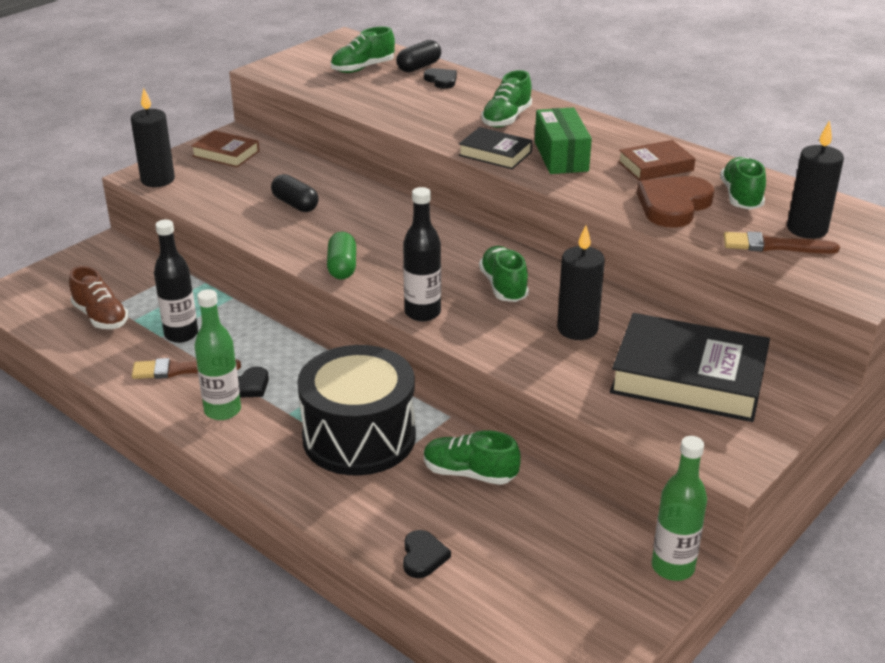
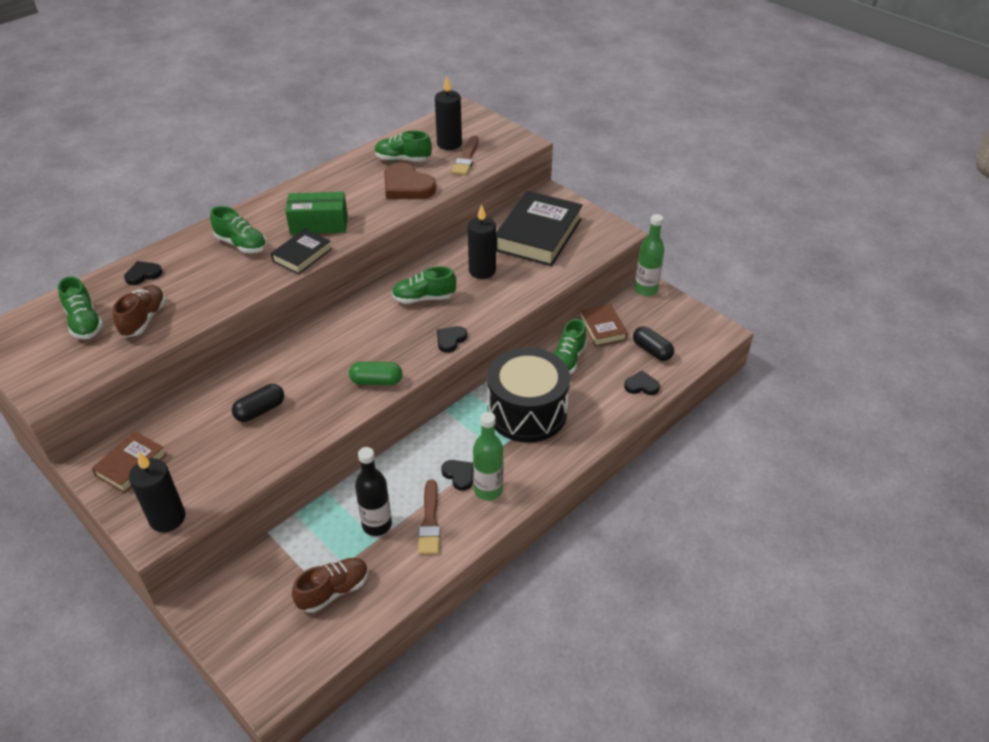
camera: 85 degrees left, 10 degrees up
black capsule [397,40,441,72] -> black capsule moved to [633,326,674,361]
black bottle [403,187,441,321] -> black heart [437,326,467,353]
brown book [618,140,696,181] -> brown book moved to [580,304,627,346]
none -> brown shoe [112,285,166,338]

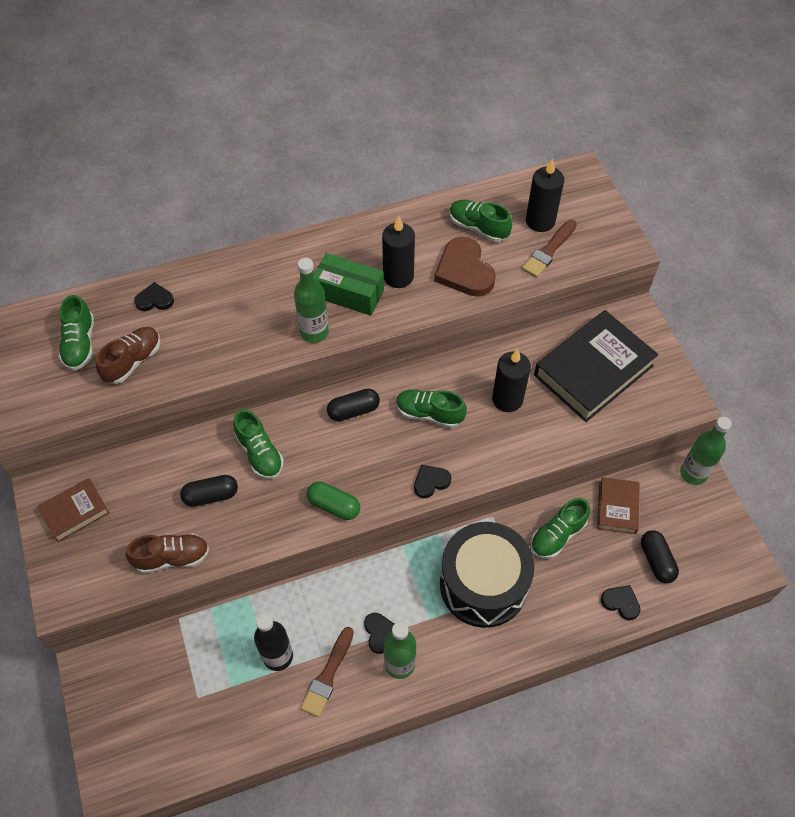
camera: 25 degrees right, 15 degrees up
black candle [129,452,186,532] -> black candle moved to [382,216,415,288]
green shoe [210,206,267,253] -> green shoe moved to [233,409,284,479]
black book [271,229,332,274] -> green bottle [294,258,329,343]
brown shoe [292,558,369,613] -> brown shoe moved to [126,533,209,574]
none -> black capsule [327,389,380,421]

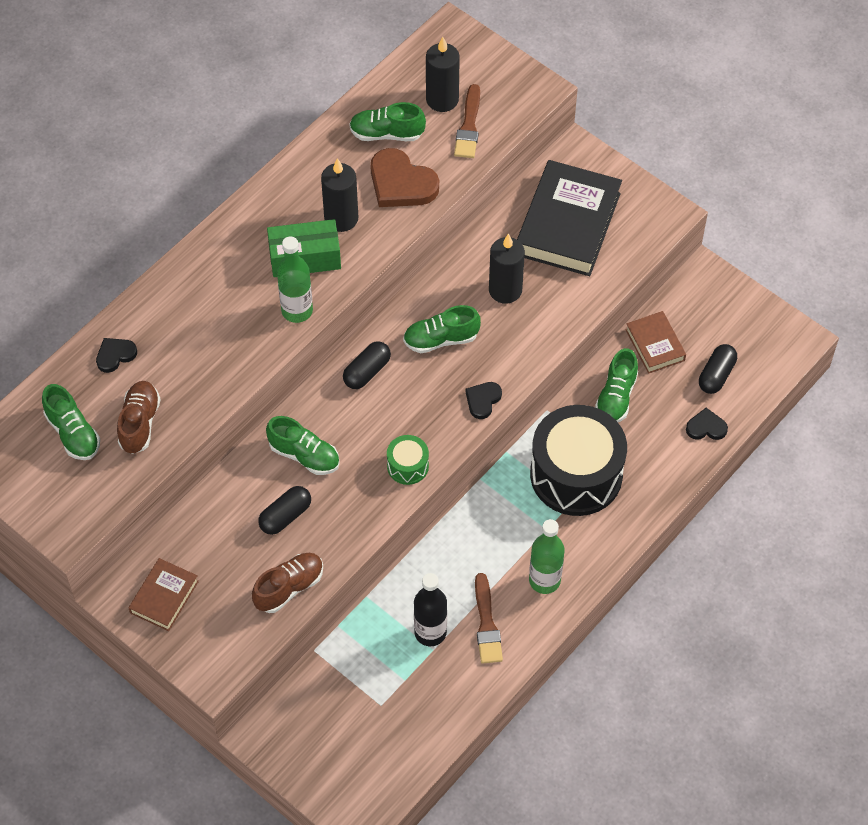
camera: 30 degrees left, 0 degrees up
green capsule [307,482,360,520] -> green drum [387,435,429,485]
black heart [364,613,394,654] -> none
black capsule [641,530,679,583] -> black capsule turned 75 degrees clockwise [699,344,737,394]
green bottle [680,417,732,485] -> none

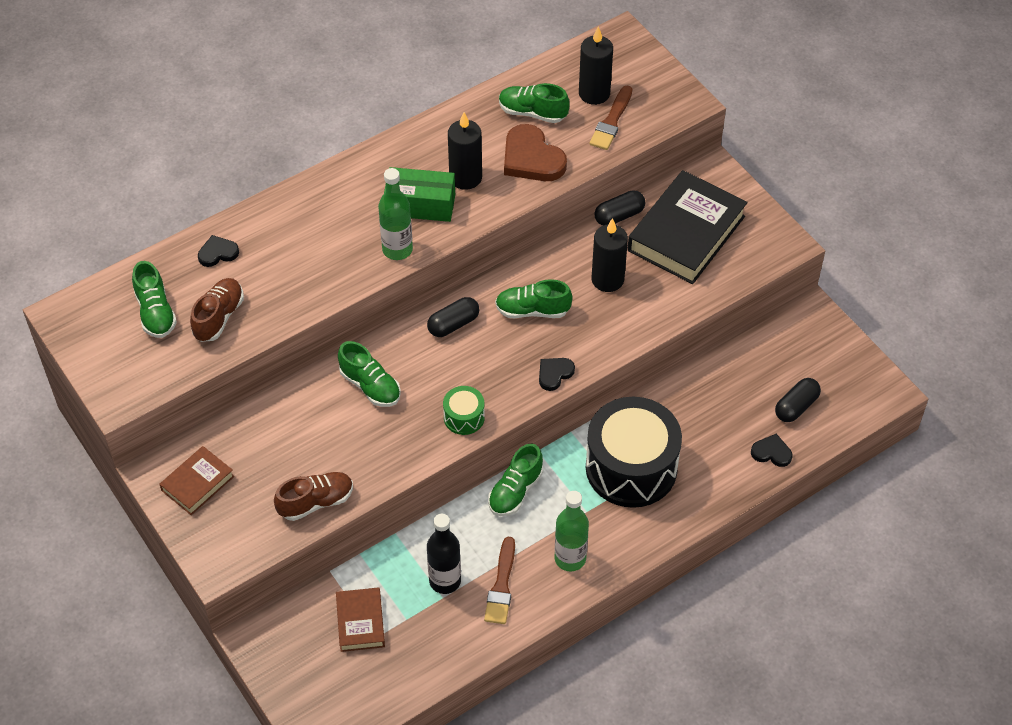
camera: 15 degrees right, 5 degrees down
black capsule [258,486,311,535] -> black capsule moved to [594,191,645,226]
green shoe [595,348,638,422] -> green shoe moved to [488,444,543,516]
brown book [626,311,686,374] -> brown book moved to [336,587,385,652]

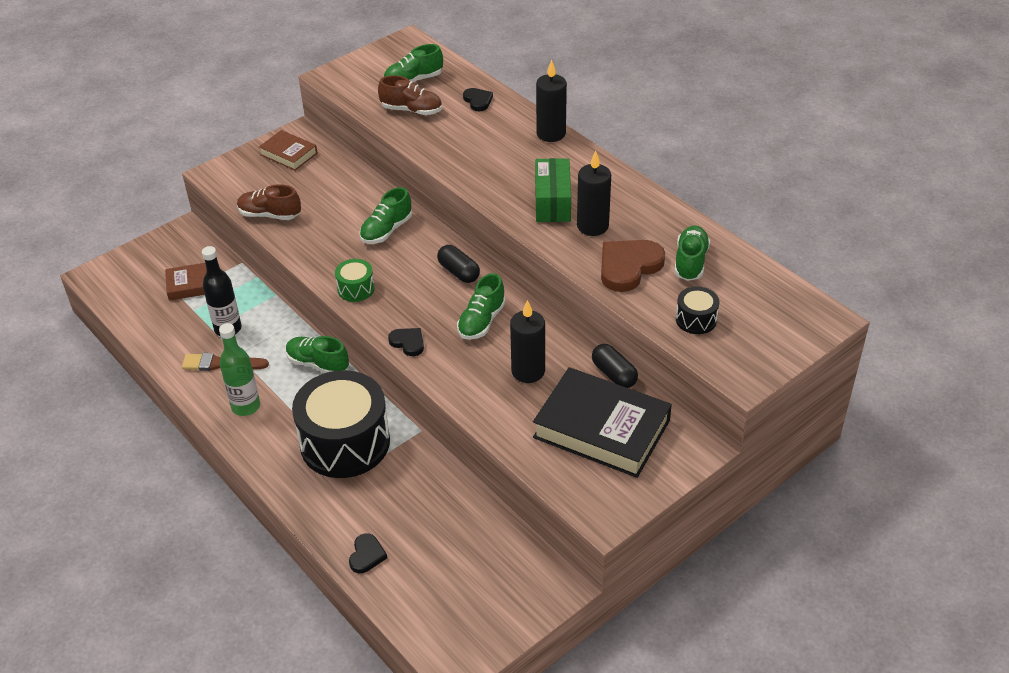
camera: 85 degrees right, 10 degrees down
brown shoe [274,472,353,521] -> brown shoe turned 135 degrees clockwise [237,184,301,220]
green bottle [378,168,413,260] -> none
green shoe [495,279,572,318] -> green shoe turned 150 degrees counterclockwise [457,273,506,340]
black candle [579,26,613,105] -> black candle moved to [536,60,567,142]
brown brush [589,85,632,150] -> black drum [676,286,719,334]
black capsule [775,378,821,422] -> none

